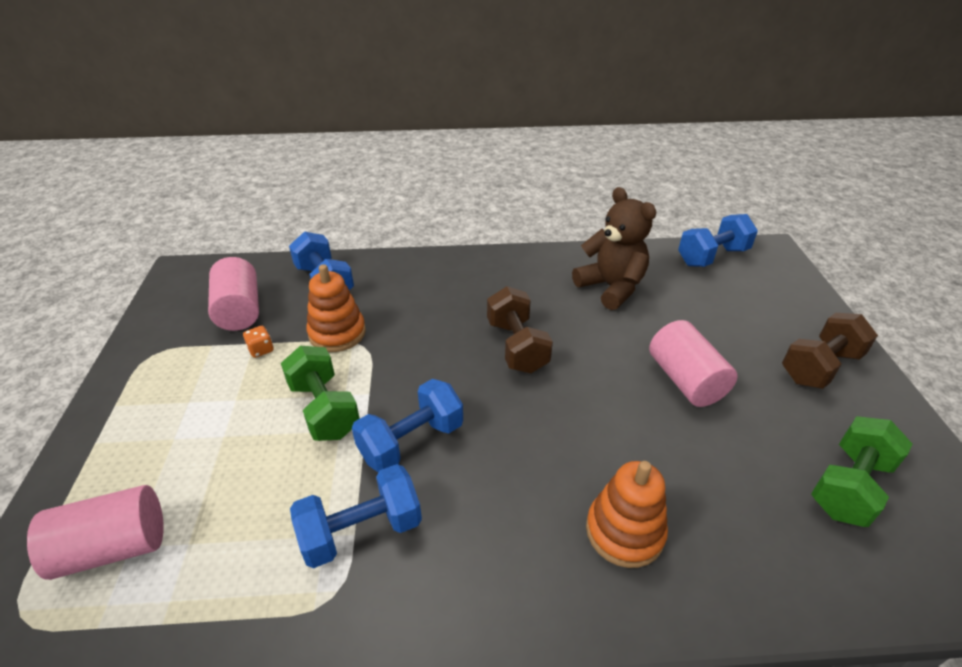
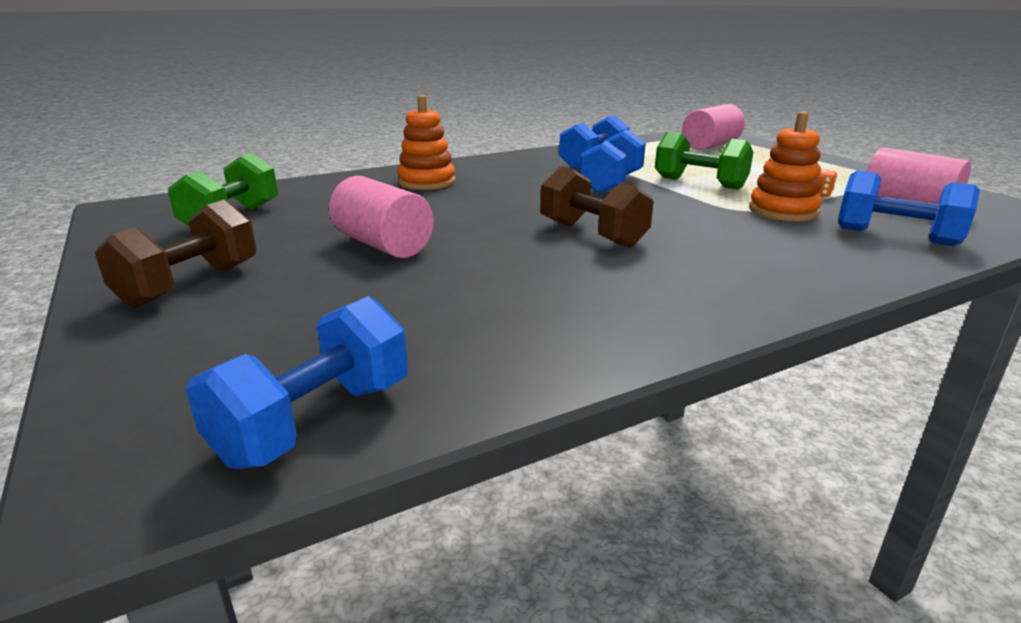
camera: 155 degrees right, 15 degrees down
brown teddy bear [572,187,656,310] -> none

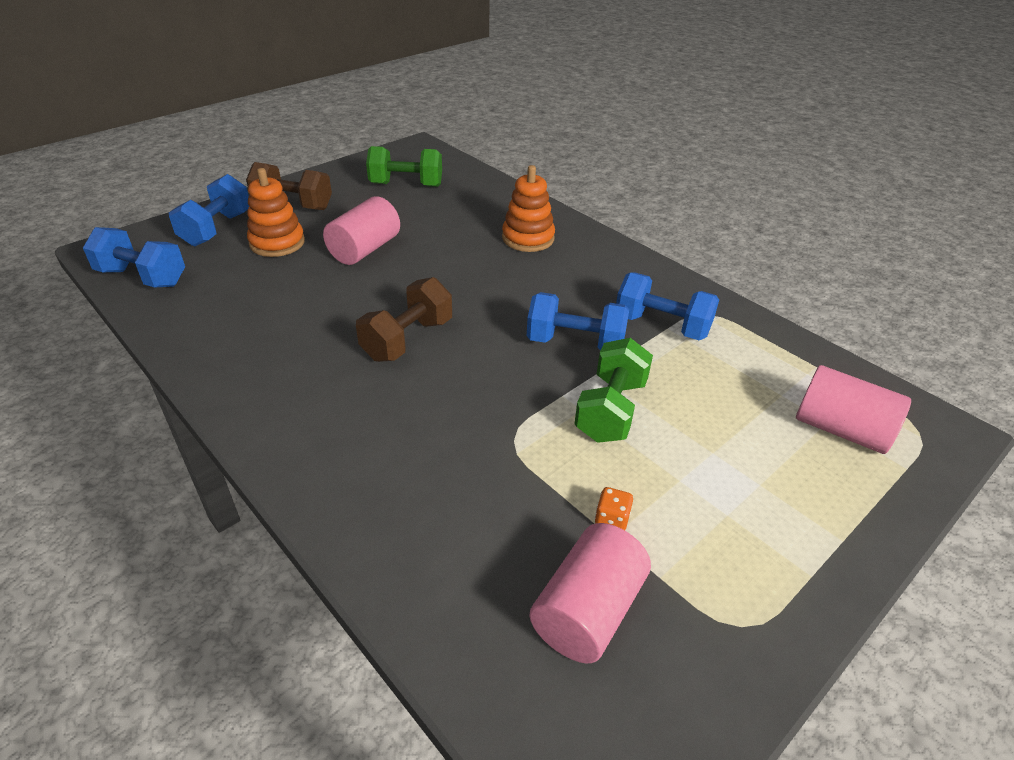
camera: 75 degrees right, 15 degrees up
orange stacking toy [749,111,822,221] -> orange stacking toy moved to [247,168,305,257]
blue dumbbell [838,171,980,246] -> blue dumbbell moved to [169,174,249,246]

